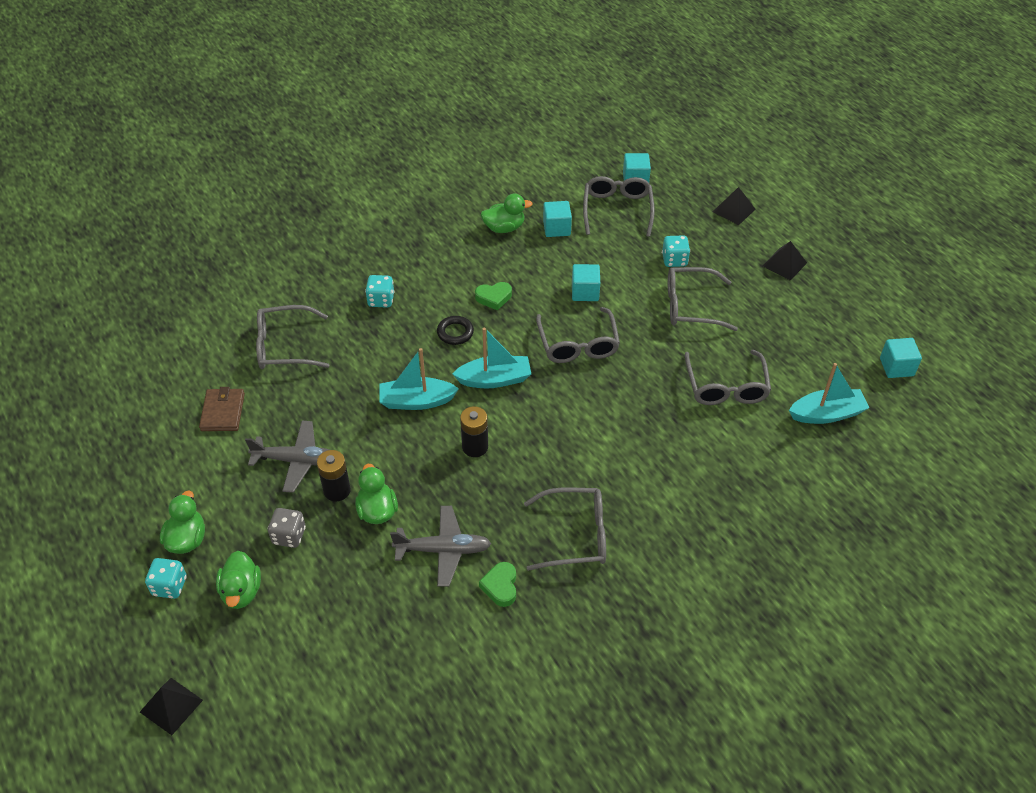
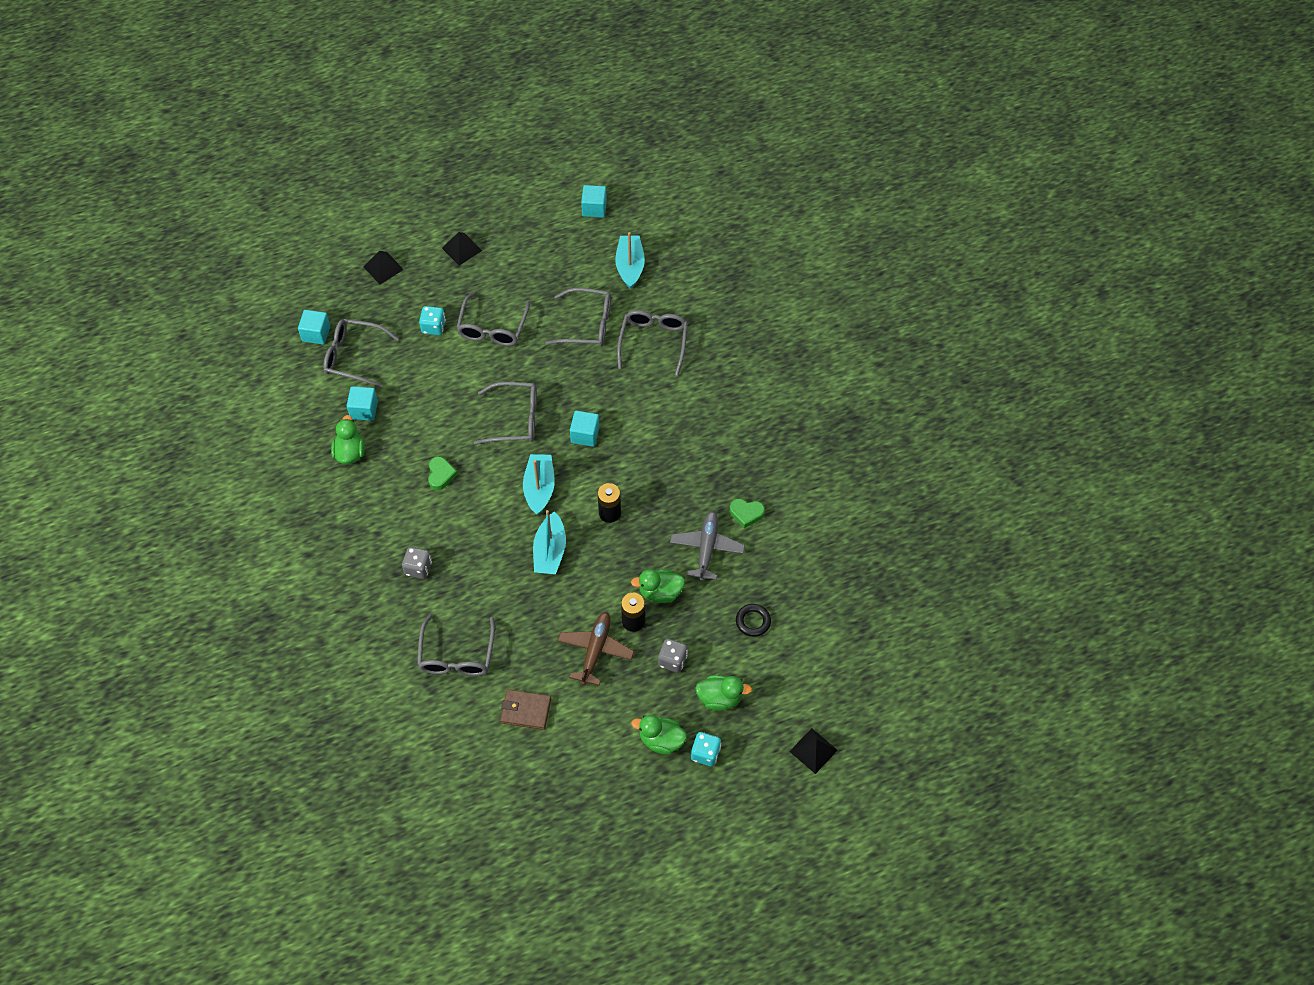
camera: 80 degrees left, 10 degrees up
grey plane [245,421,329,493] -> brown plane [558,612,634,686]
turquoise dice [365,275,394,308] -> grey dice [402,547,432,579]
black ring [437,316,474,345] -> black ring moved to [736,604,771,637]
grey glasses [524,488,606,571] -> grey glasses moved to [617,310,688,376]
turquoise cube [572,264,600,301] -> turquoise cube moved to [570,411,599,447]

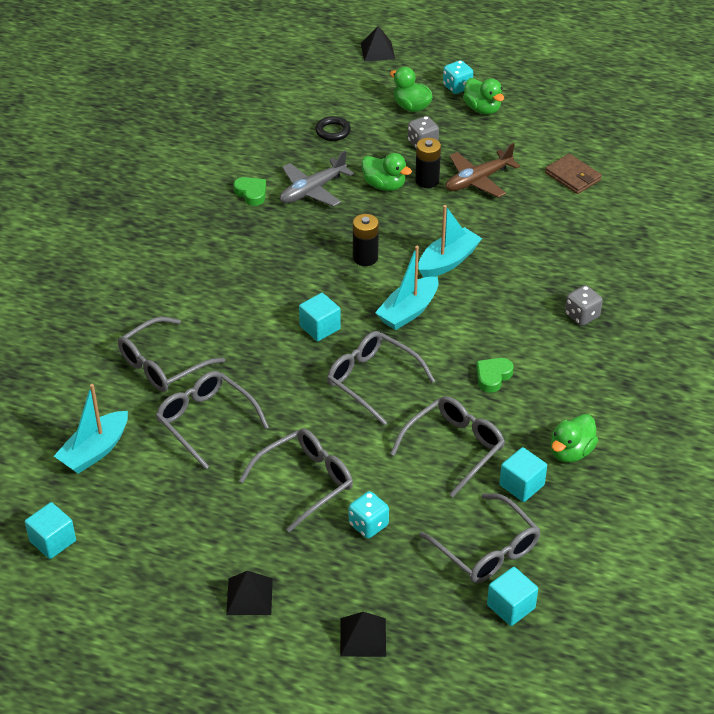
camera: 140 degrees left, 15 degrees down
grey glasses [417,614,495,676] -> grey glasses moved to [390,396,505,497]

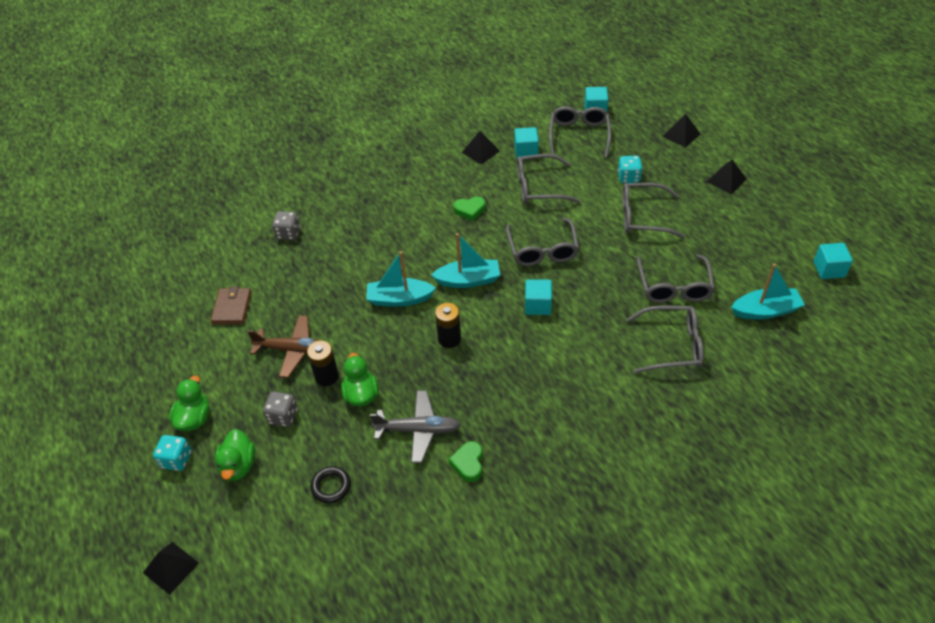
camera: 135 degrees left, 5 degrees up
green duck [551,414,598,463] -> black pyramid [462,131,500,165]
grey dice [565,285,603,326] -> grey dice moved to [272,211,300,240]

